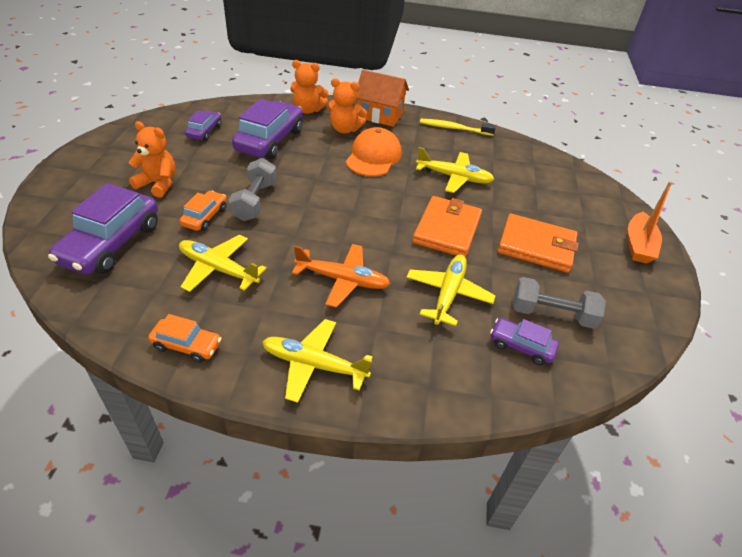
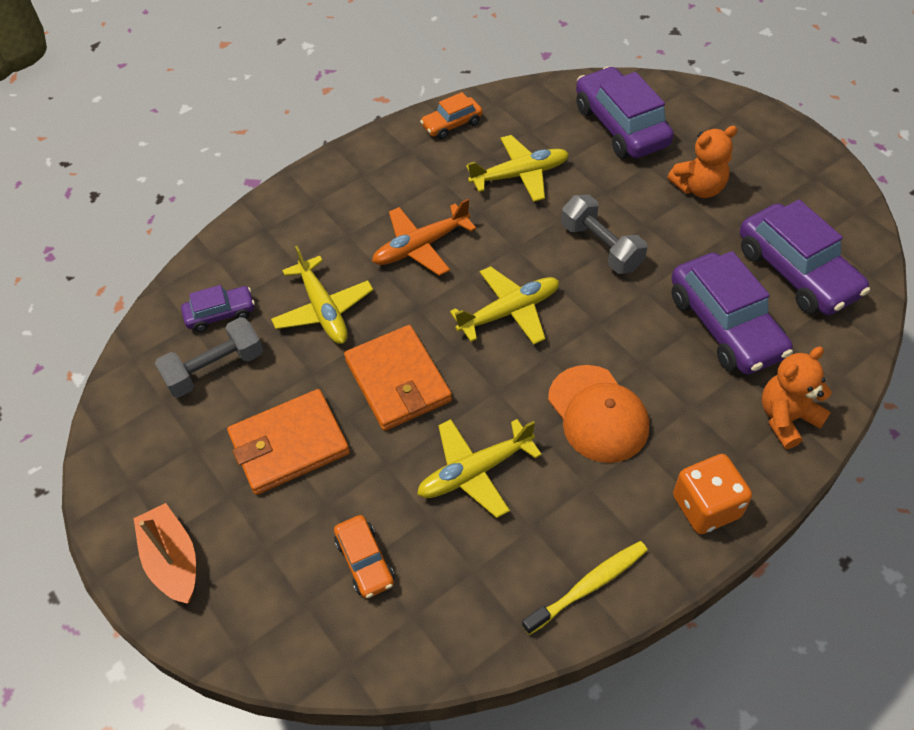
camera: 140 degrees right, 10 degrees up
orange car [180,191,227,231] -> orange car moved to [334,515,395,599]
purple car [185,110,221,141] -> purple car [740,200,870,315], size x1.91
yellow plane [262,319,373,403] -> yellow plane moved to [450,266,559,345]
orange teddy bear [328,78,367,134] -> none
orange house [357,70,409,127] -> orange dice [673,454,752,534]

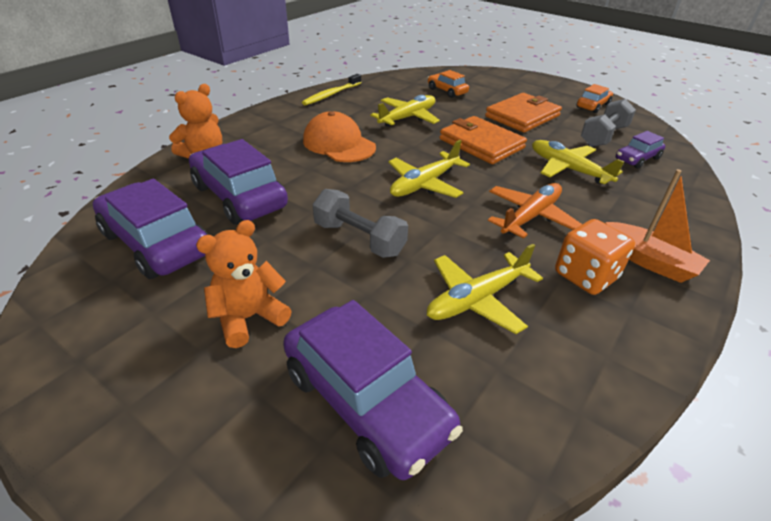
camera: 160 degrees right, 15 degrees down
orange boat [134,503,196,604] -> orange boat moved to [605,169,710,283]
orange car [420,92,483,139] -> orange car moved to [576,84,613,113]
orange dice [673,454,752,534] -> orange dice moved to [555,219,635,295]

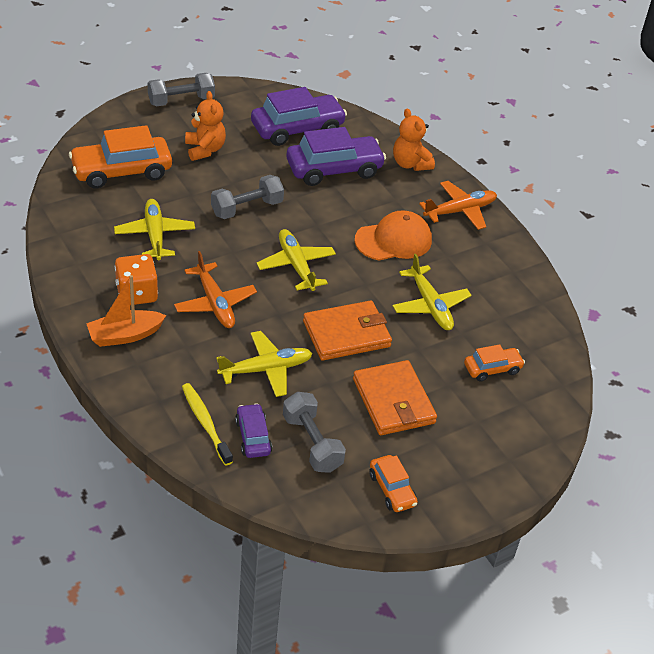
camera: 110 degrees right, 5 degrees up
purple car [283,300,463,480] -> orange car [69,125,172,188]
yellow toothbrush [302,74,362,105] -> yellow toothbrush moved to [182,383,233,465]
none -> grey dumbbell [148,73,215,107]
none -> orange plane [419,181,497,230]

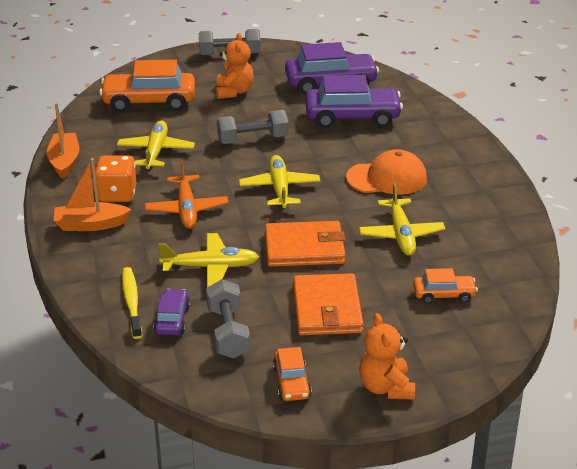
camera: 20 degrees right, 10 degrees down
orange teddy bear [393,108,435,171] -> orange teddy bear moved to [359,313,415,400]
orange plane [419,181,497,230] -> none
none -> orange boat [47,103,79,179]

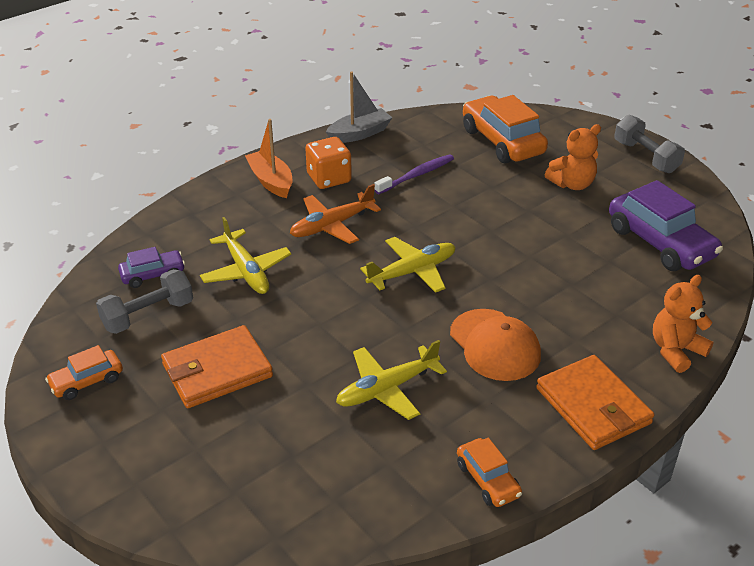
camera: 65 degrees right, 5 degrees up
orange boat [47,103,79,179] -> grey boat [326,71,392,143]
yellow plane [117,121,195,169] -> purple toothbrush [374,154,454,194]
yellow toothbrush [122,267,142,339] -> none
grey dumbbell [217,110,289,144] -> none
orange wallet [265,221,345,267] -> orange wallet moved to [536,355,654,450]
purple car [305,75,403,128] -> none
orange teddy bear [359,313,415,400] -> orange teddy bear moved to [653,275,714,373]
orange car [413,268,478,304] -> orange car moved to [457,438,522,507]

